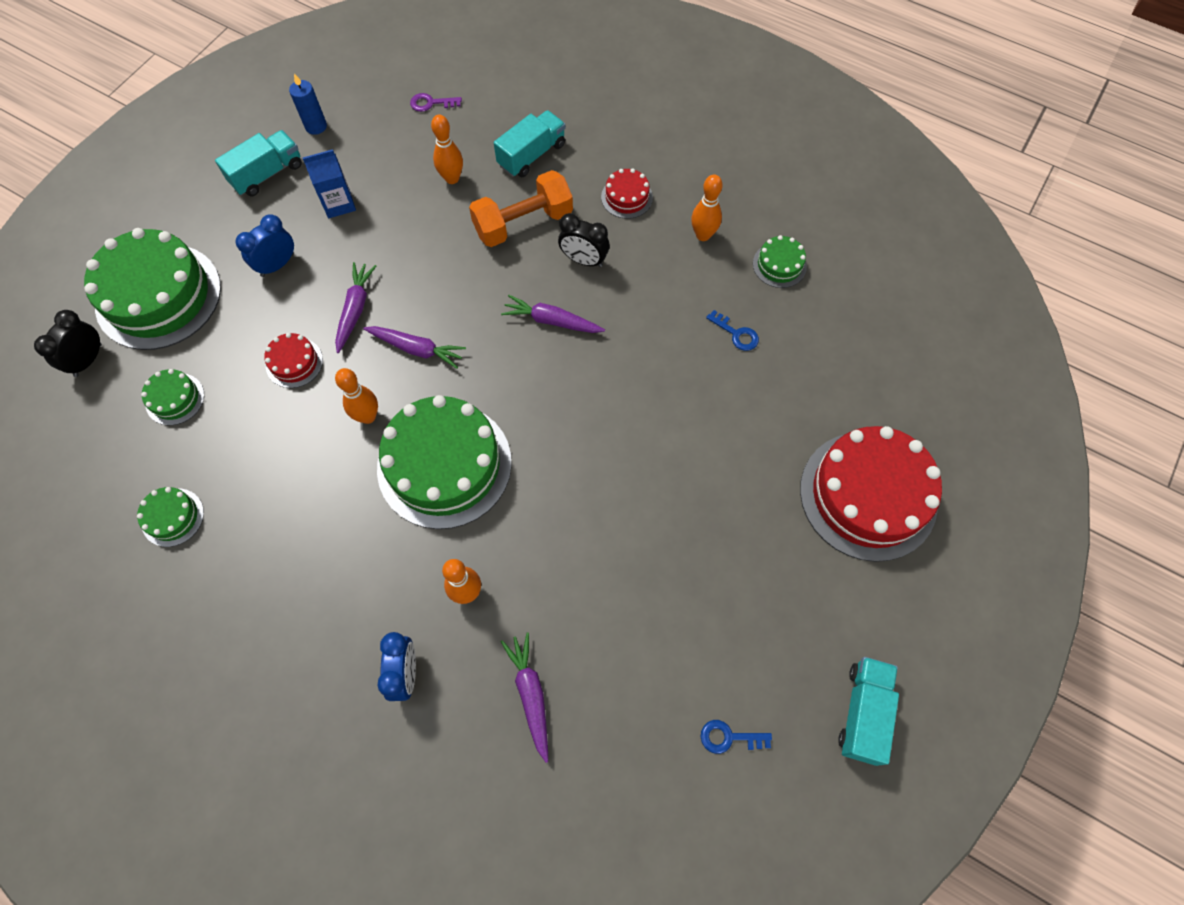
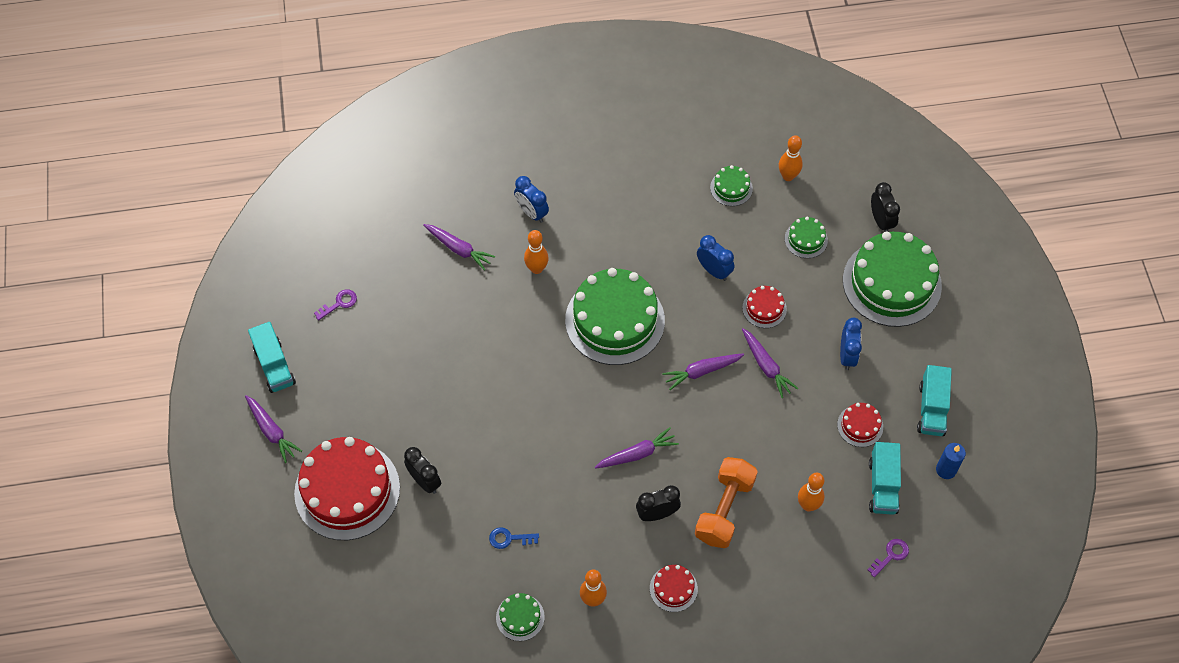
camera: 140 degrees right, 5 degrees down
blue carton [303,149,356,218] -> red cake [837,403,883,447]
orange bowling pin [335,368,378,424] -> orange bowling pin moved to [779,135,803,181]
turquoise truck [494,110,565,177] -> turquoise truck moved to [869,442,901,515]
blue key [701,720,772,754] -> purple key [314,289,357,320]
none -> purple carrot [245,395,302,463]
none -> black clock [404,447,441,494]
none -> blue clock [697,235,735,281]

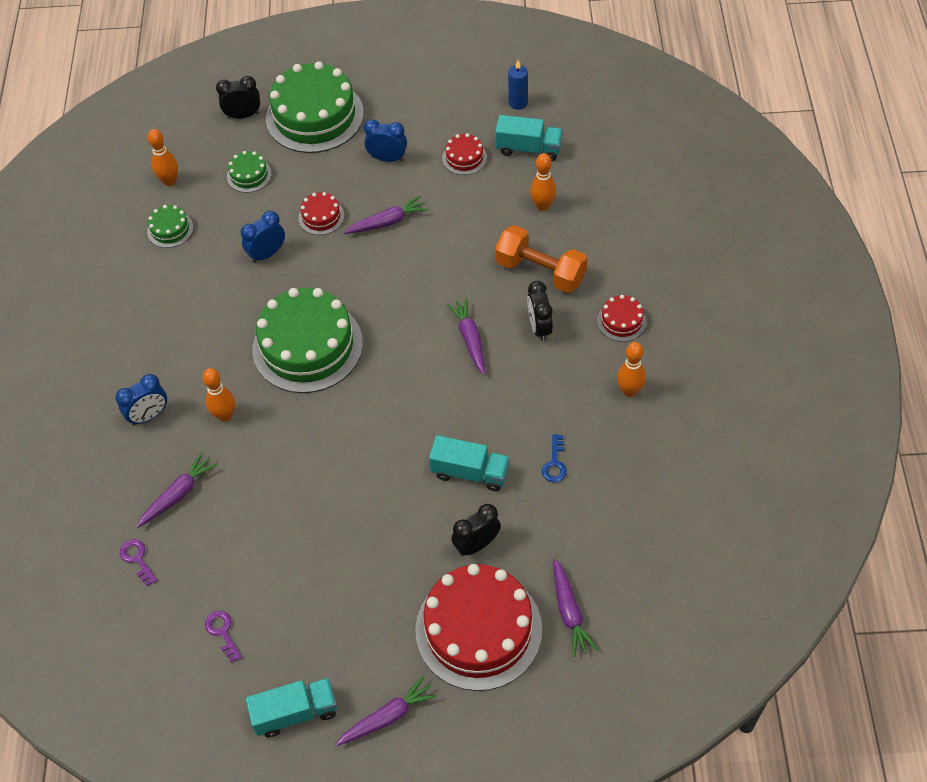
camera: 80 degrees left, 5 degrees down
green cake [496,593,545,641] -> none
purple carrot [662,353,744,390] -> purple carrot moved to [553,558,598,657]
purple key [868,539,909,577] -> purple key moved to [119,539,157,586]
turquoise truck [917,365,952,436] -> turquoise truck moved to [429,435,510,492]

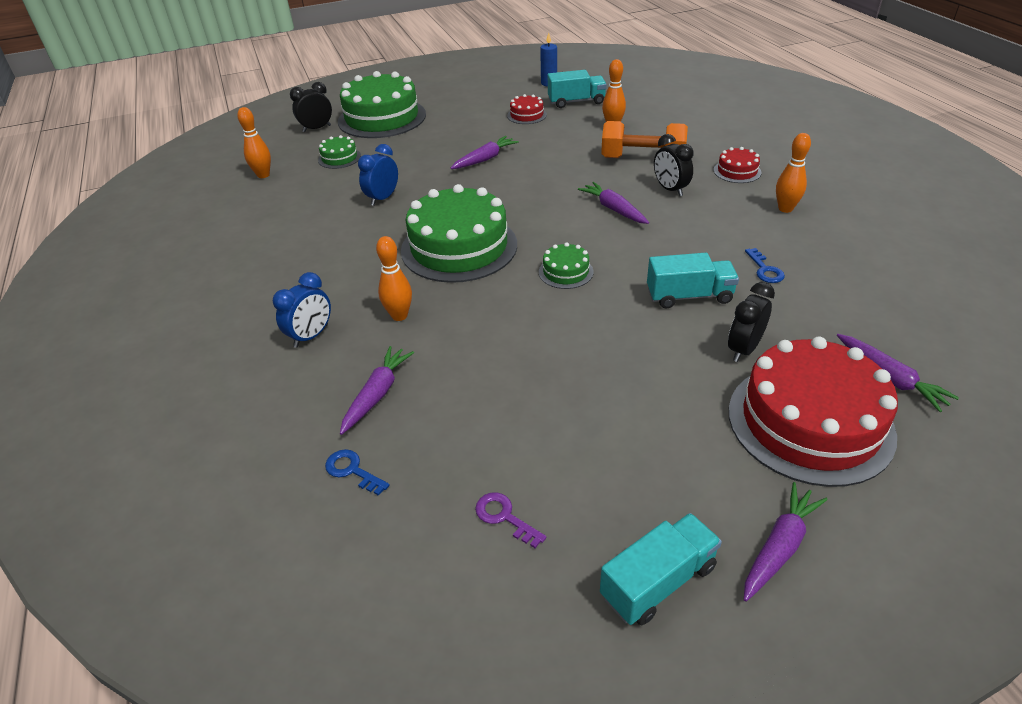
camera: 20 degrees left, 15 degrees down
purple key [119,539,157,586] -> blue key [325,449,390,496]
green cake [147,205,193,248] -> green cake moved to [539,242,593,289]
red cake [298,192,344,235] -> none
blue clock [364,119,407,162] -> none

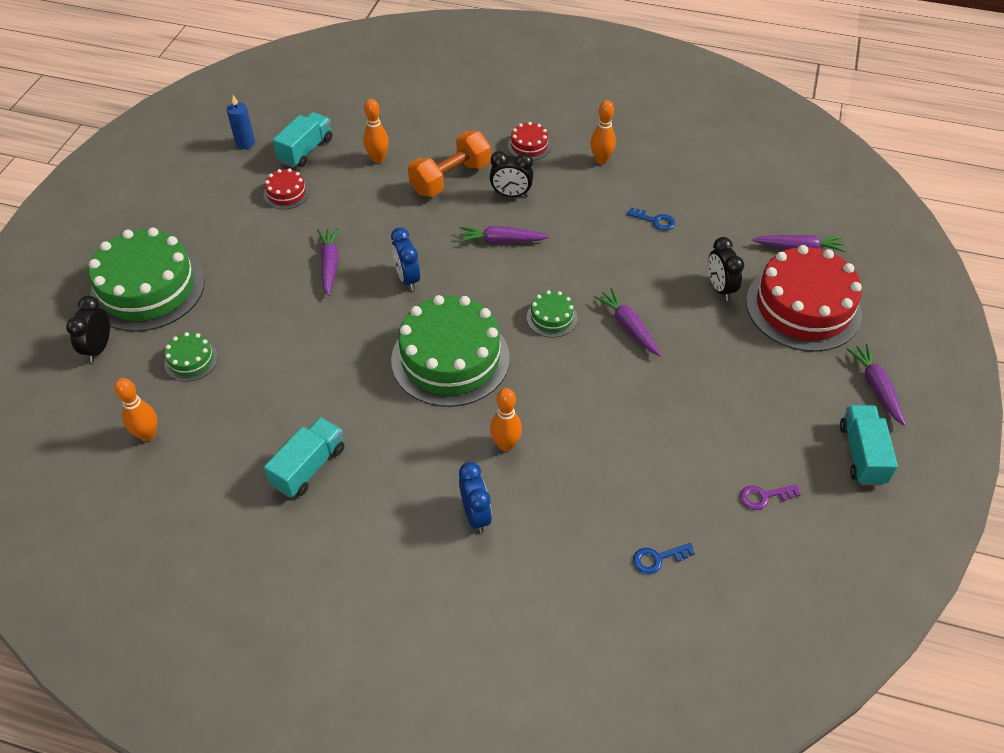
camera: 55 degrees left, 10 degrees up
purple carrot [340,346,414,435] -> purple carrot moved to [594,288,661,356]
blue clock [358,144,398,206] -> blue clock moved to [391,227,420,291]
turquoise truck [647,253,739,308] -> turquoise truck moved to [264,417,345,498]

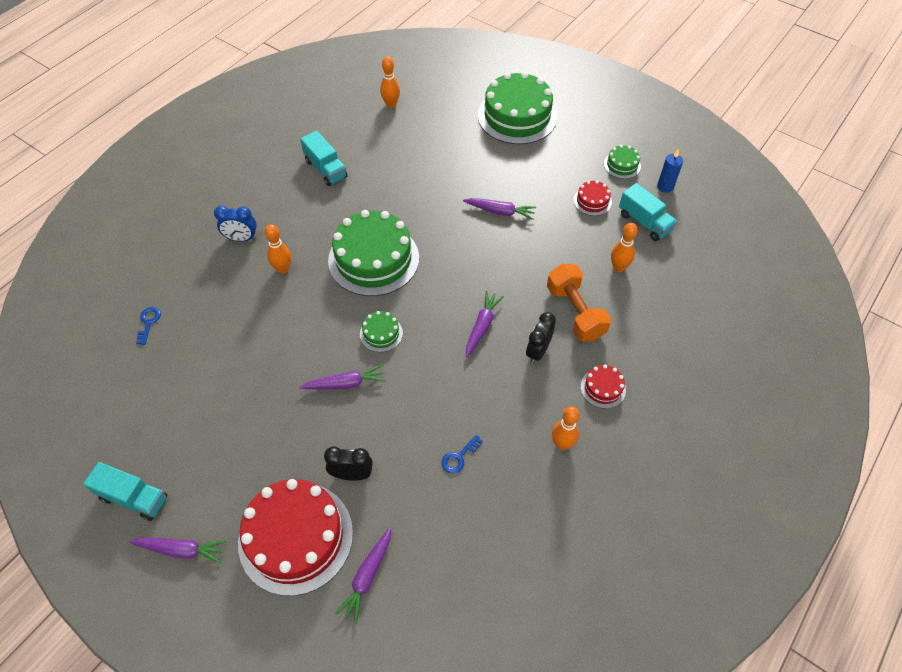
camera: 110 degrees right, 5 degrees up
black clock [66,296,110,362] -> none
green cake [164,332,218,382] -> green cake moved to [604,145,641,179]
blue clock [391,227,420,291] -> none
purple key [740,484,801,510] -> none

